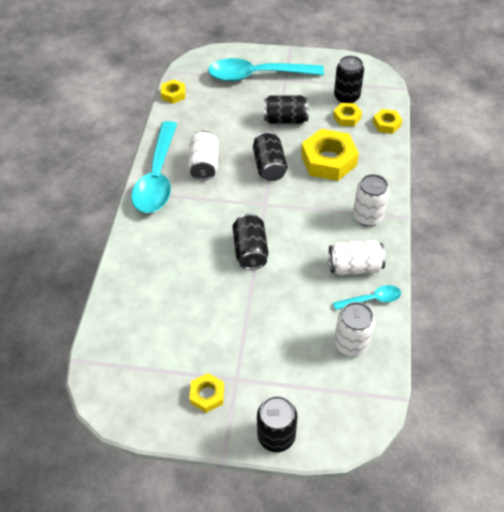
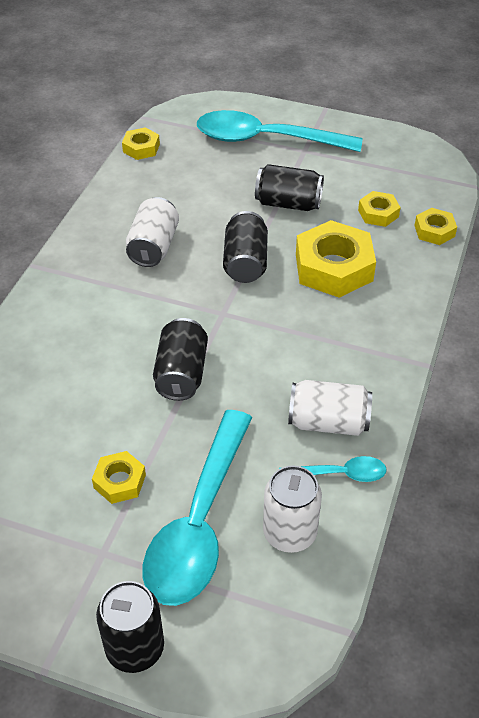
camera: 10 degrees right, 5 degrees down
turquoise spoon [131,121,177,213] -> turquoise spoon moved to [143,410,252,606]
yellow nut [189,373,224,413] -> yellow nut moved to [92,451,146,504]
black can [334,56,364,103] -> none
white can [353,174,389,226] -> none

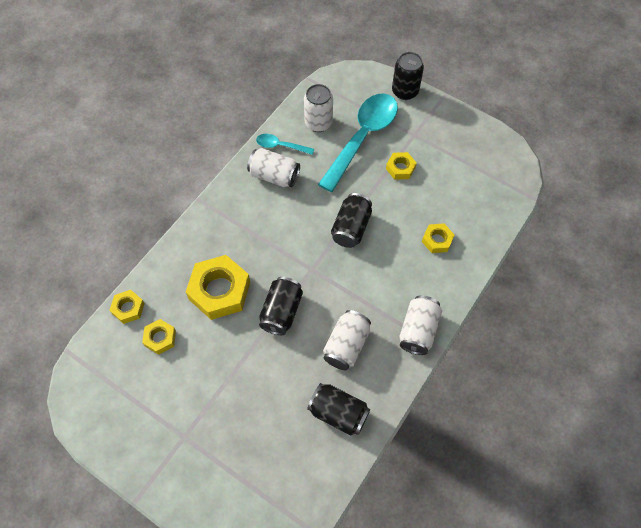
camera: 165 degrees left, 15 degrees up
yellow nut [122,128,160,160] -> yellow nut moved to [422,223,454,253]
turquoise spoon [197,110,363,152] -> none
black can [255,164,324,211] -> black can moved to [307,383,370,436]
none -> white can [399,295,442,355]

